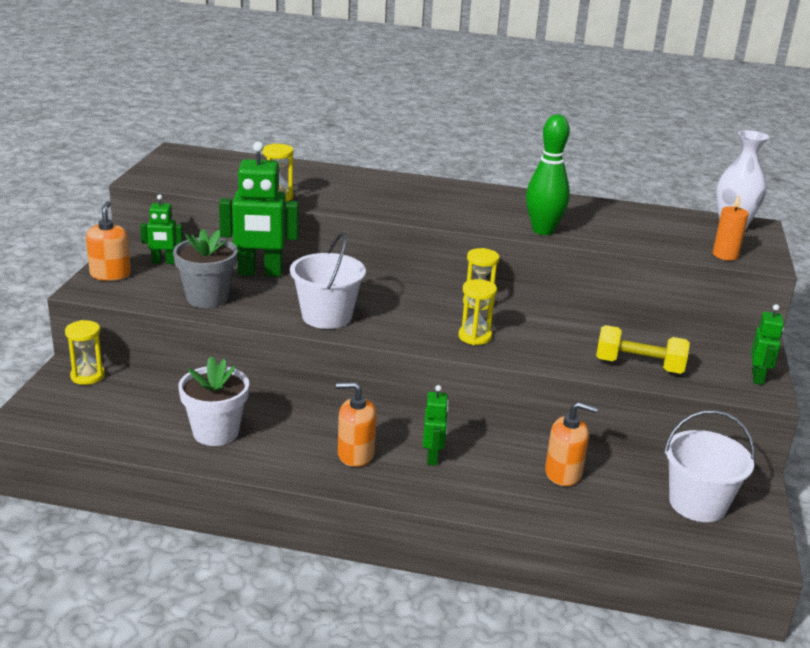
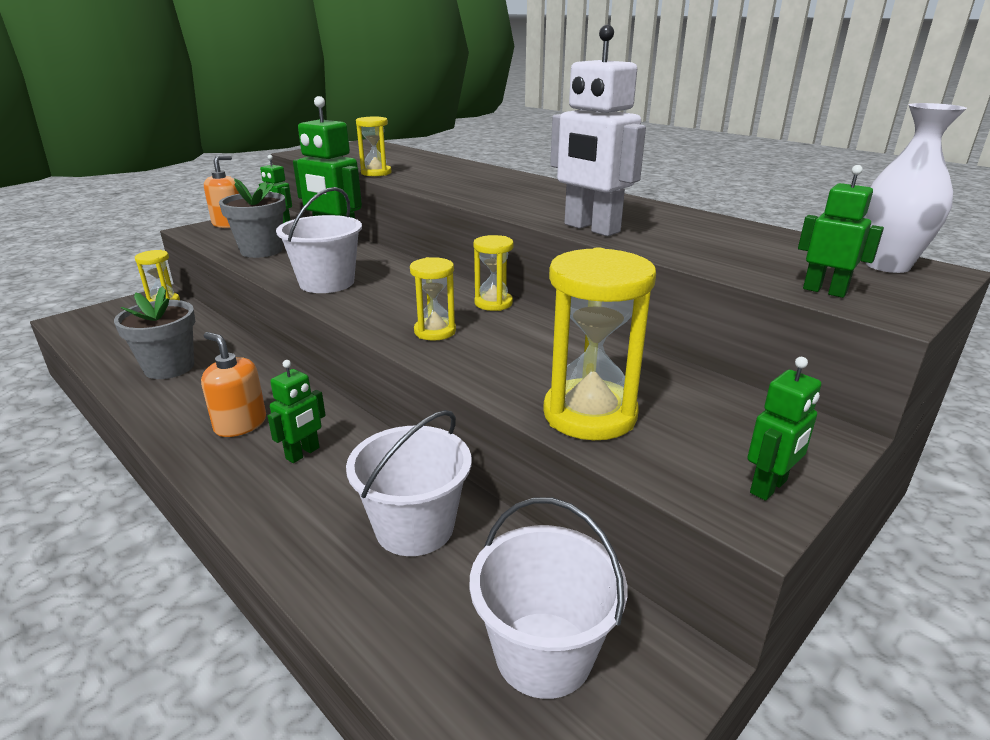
camera: 35 degrees right, 0 degrees up
white flower pot [178,357,249,446] -> grey flower pot [114,286,195,379]
green bowling pin [526,114,570,235] -> white robot [550,25,646,236]
orange soap dispenser [545,402,598,486] -> white bucket [346,410,472,556]
yellow dumbbell [596,325,690,374] -> yellow hourglass [543,247,656,440]
orange candle [712,194,749,261] -> green robot [798,165,884,298]

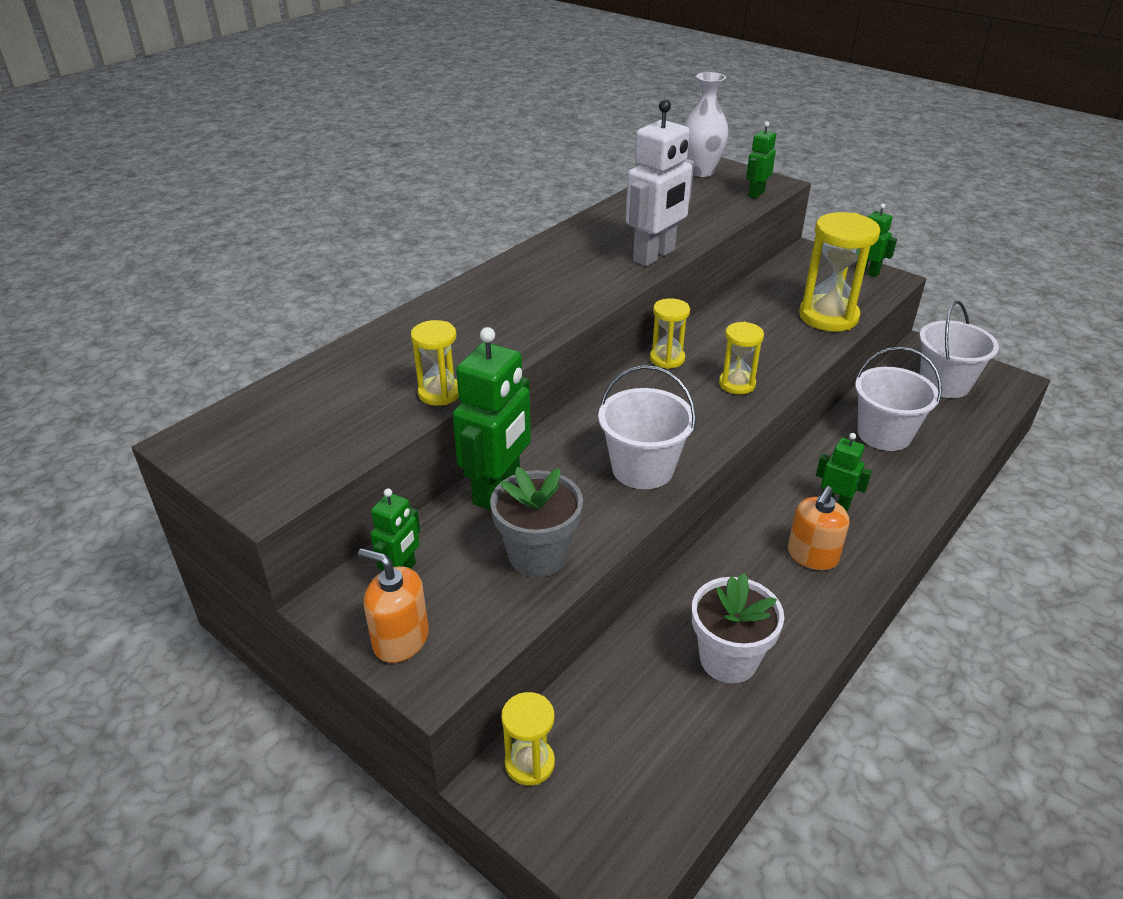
camera: 95 degrees left, 10 degrees up
grey flower pot [114,286,195,379] -> white flower pot [692,573,784,683]

